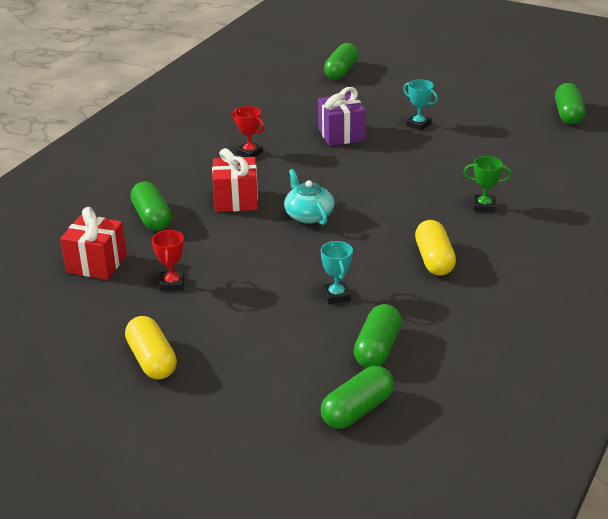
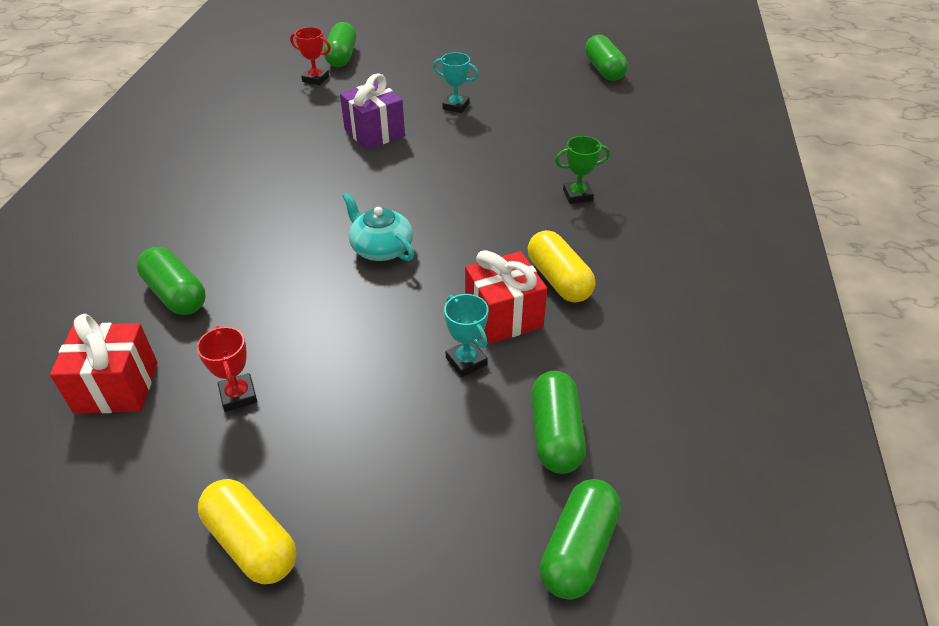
camera: 20 degrees left, 10 degrees up
red gift [212,148,258,212] -> red gift moved to [465,250,547,344]
red trophy [232,106,265,157] -> red trophy moved to [290,27,331,85]

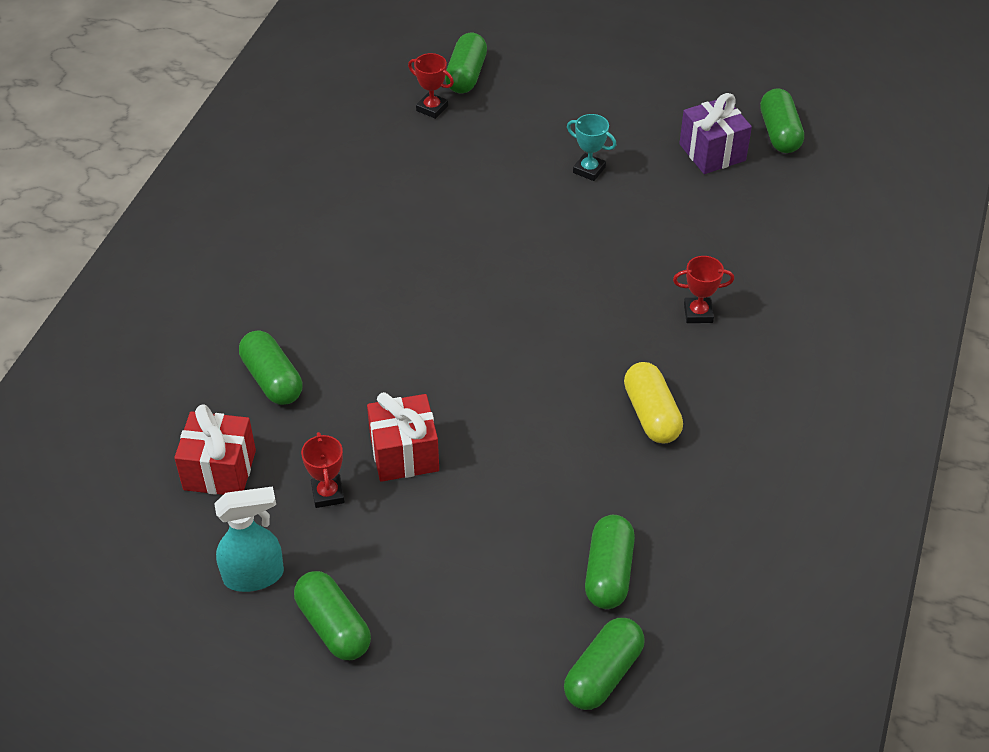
camera: 10 degrees right, 5 degrees up
yellow capsule [198,479,297,584] -> green capsule [294,571,371,660]
purple gift [340,73,405,150] -> purple gift moved to [679,93,752,174]
turquoise teapot [342,193,414,261] -> none
turquoise trophy [444,294,489,377] -> none
red gift [465,250,547,344] -> red gift moved to [367,392,439,482]
green trophy [555,136,610,204] -> red trophy [673,256,734,323]
none -> turquoise spray bottle [214,486,284,592]

